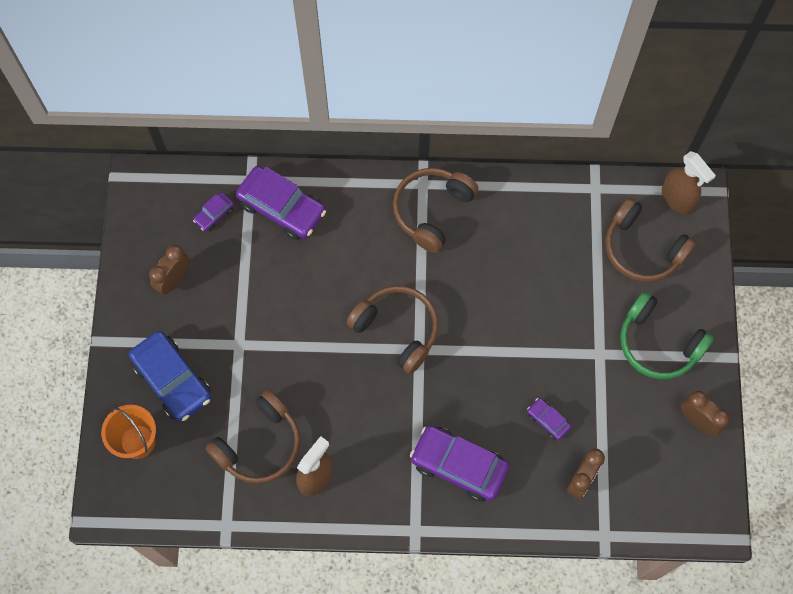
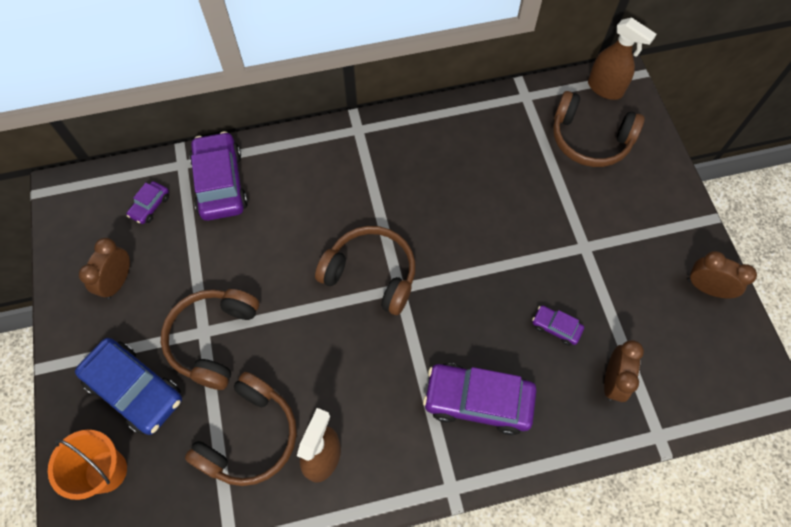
camera: 15 degrees left, 5 degrees down
purple car [236,166,326,240] -> purple car turned 120 degrees counterclockwise [189,131,248,221]
brown headphones [393,168,478,253] -> brown headphones moved to [161,289,259,390]
green headphones [620,291,714,379] -> none

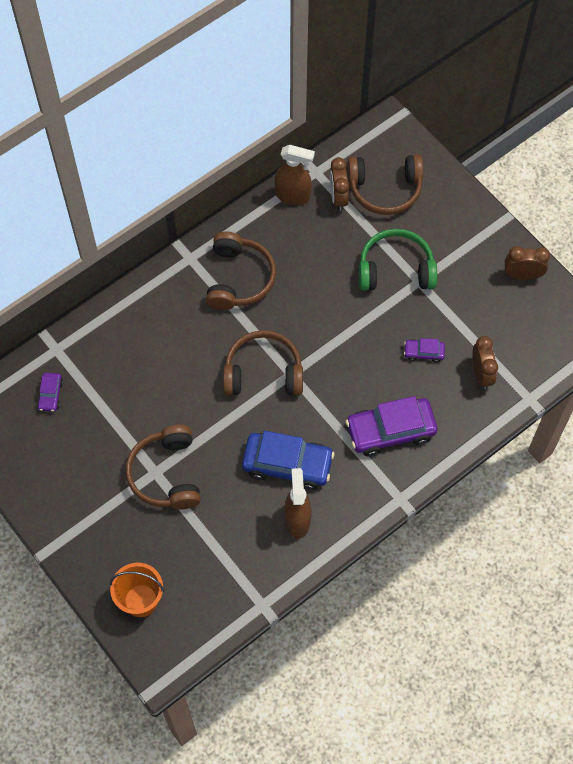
camera: 25 degrees left, 0 degrees up
blue car [75,338,182,435] -> blue car moved to [242,431,335,490]
brown clock [79,238,130,299] -> brown clock moved to [330,157,350,211]
brown headphones [185,372,297,486] -> brown headphones moved to [206,231,276,310]
purple car [189,131,248,221] -> none
brown spray bottle [588,18,656,100] -> brown spray bottle moved to [275,145,315,205]
none -> green headphones [359,229,437,291]

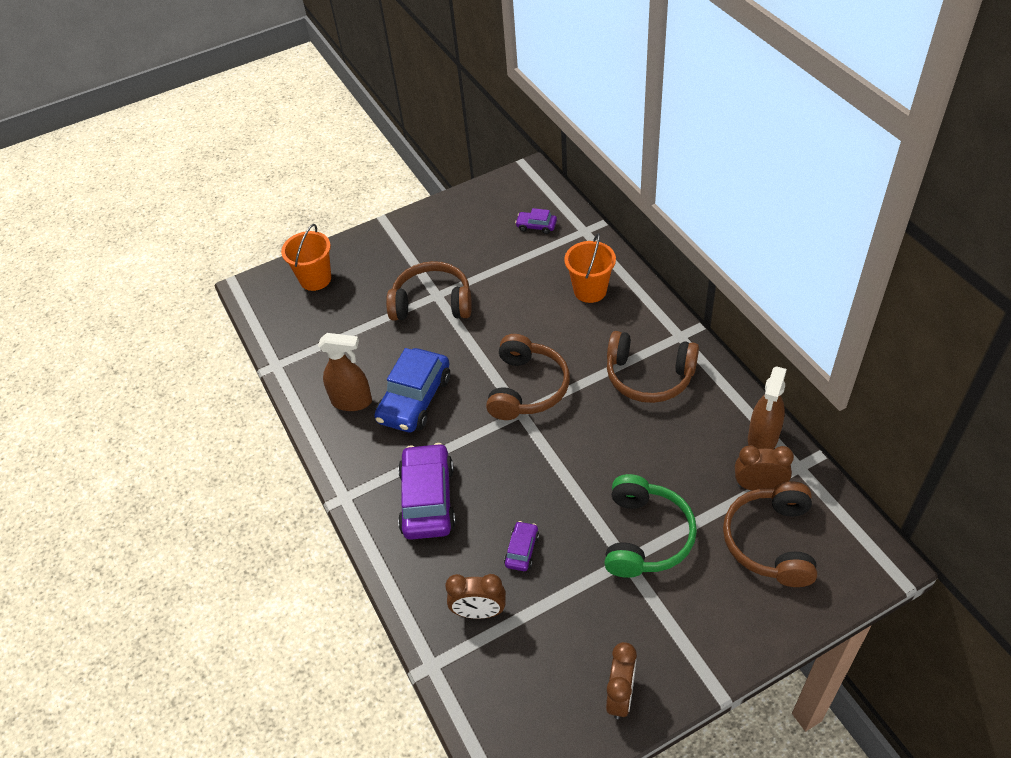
camera: 105 degrees right, 15 degrees down
none -> orange bucket [564,233,616,303]

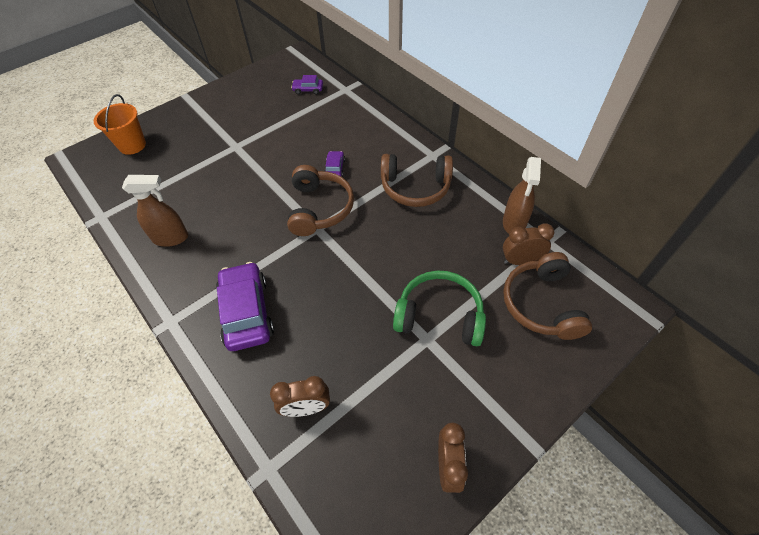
camera: 15 degrees left, 5 degrees up
blue car [374,348,450,432] -> none
brown headphones [386,261,472,321] -> none
purple car [504,521,539,571] -> purple car moved to [325,151,345,177]
orange bucket [564,233,616,303] -> none
green headphones [604,474,697,578] -> green headphones turned 75 degrees counterclockwise [393,271,486,346]

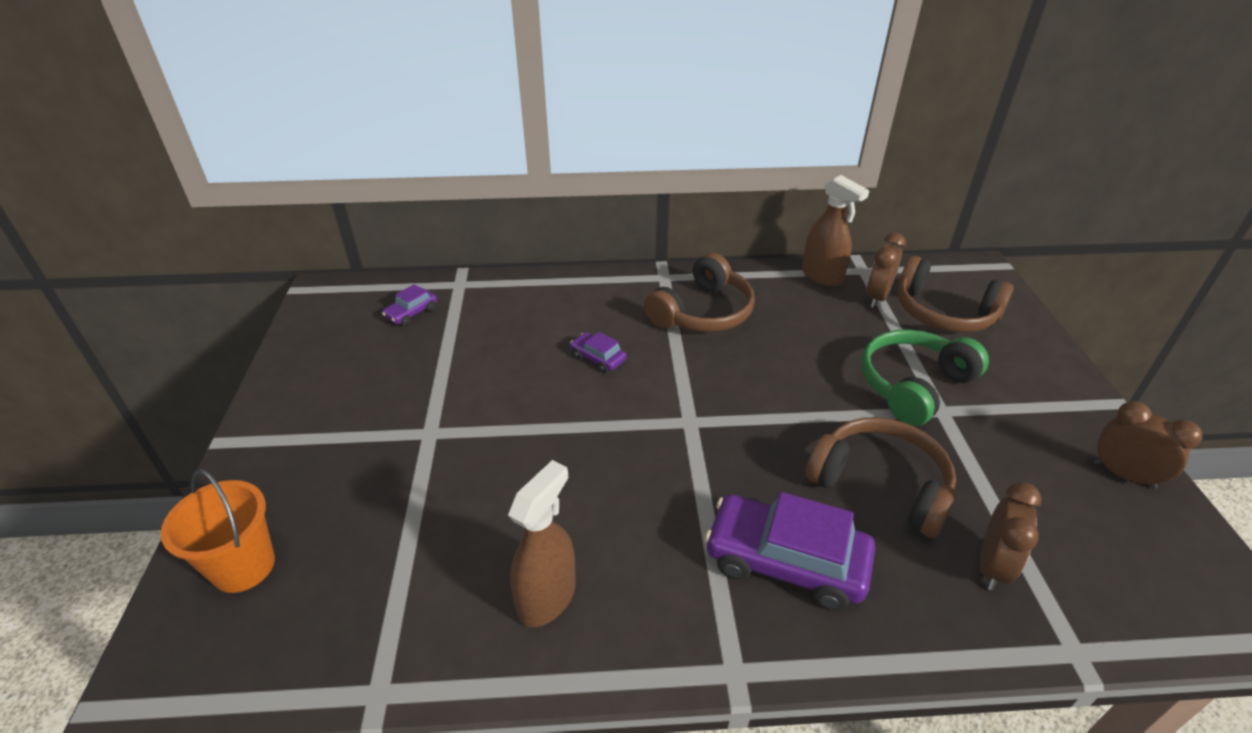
camera: 55 degrees left, 15 degrees down
brown headphones [287,165,354,236] -> brown headphones moved to [805,417,956,538]

